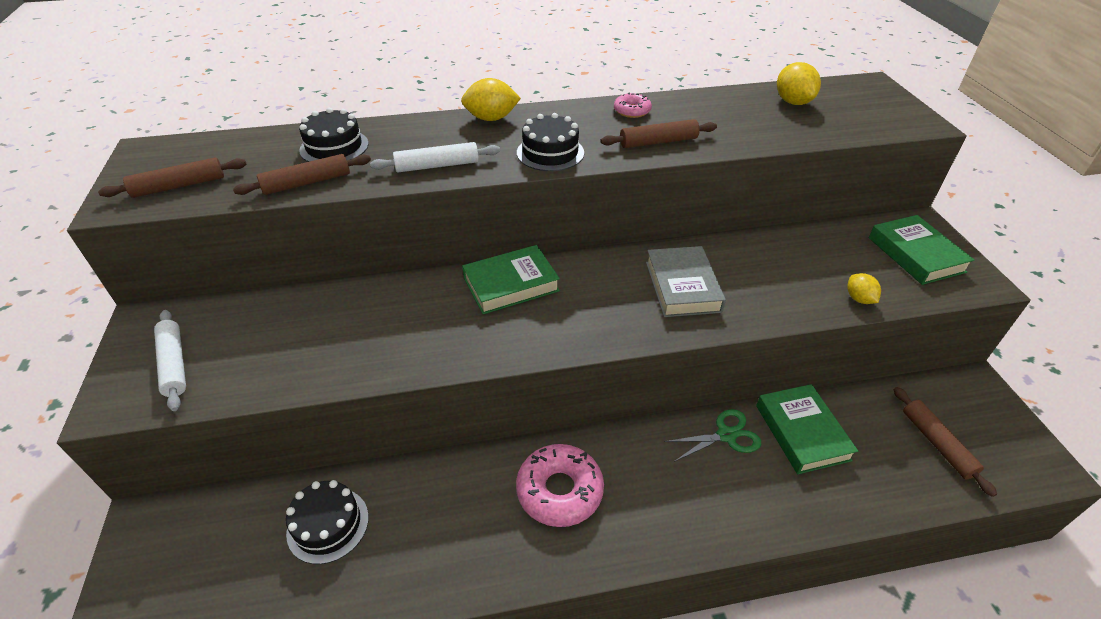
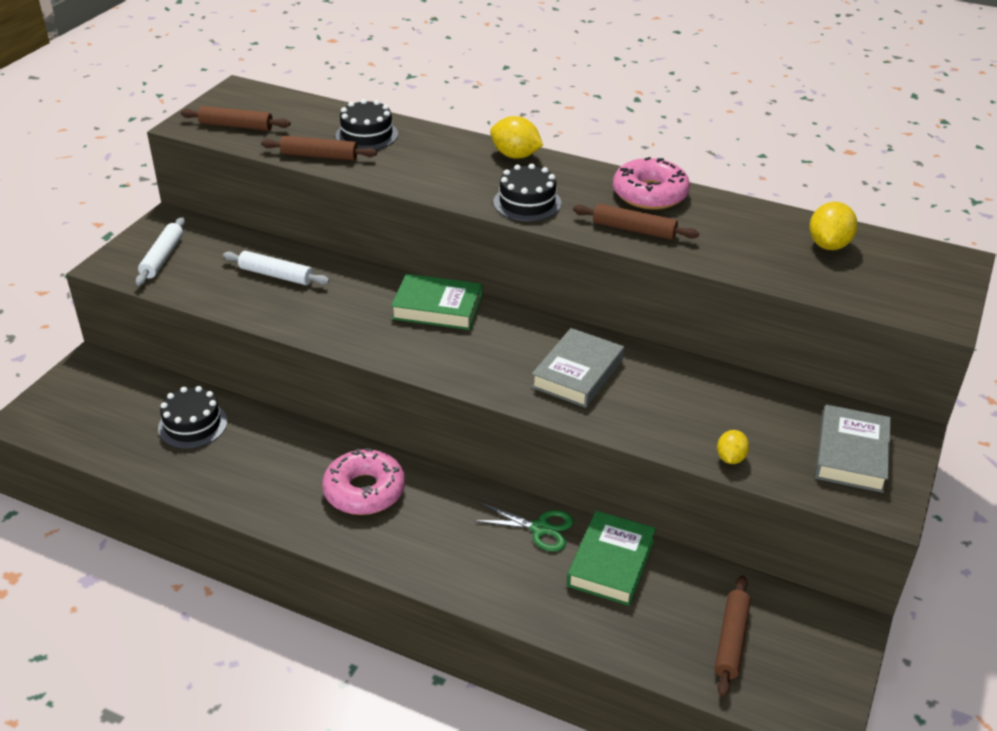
camera: 35 degrees right, 5 degrees down
white rolling pin [370,142,500,172] -> white rolling pin moved to [223,251,330,285]
pink donut [614,92,652,118] -> pink donut [613,157,690,210], size x1.86
green book [869,215,975,285] -> grey book [815,405,891,493]

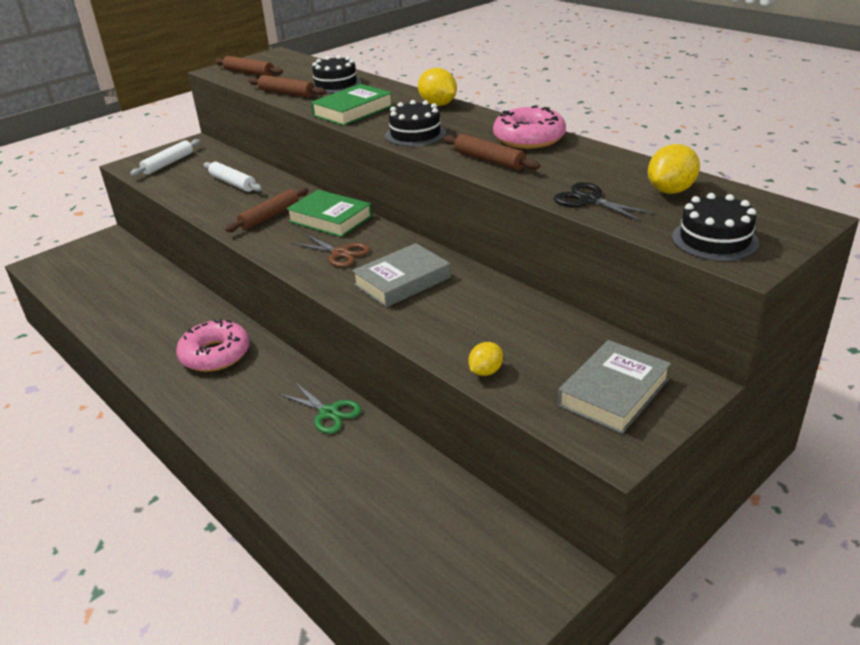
camera: 25 degrees right, 5 degrees down
black cake [158,386,227,449] -> black cake moved to [672,193,759,261]
green book [567,511,656,606] -> green book moved to [311,84,393,126]
brown rolling pin [715,576,751,697] -> brown rolling pin moved to [225,188,308,232]
none -> brown scissors [291,234,370,267]
none -> black scissors [554,182,655,222]

